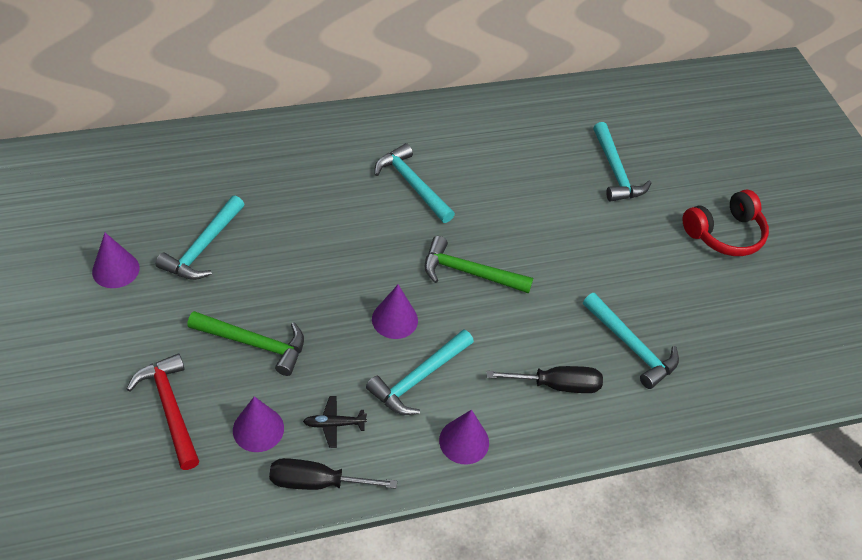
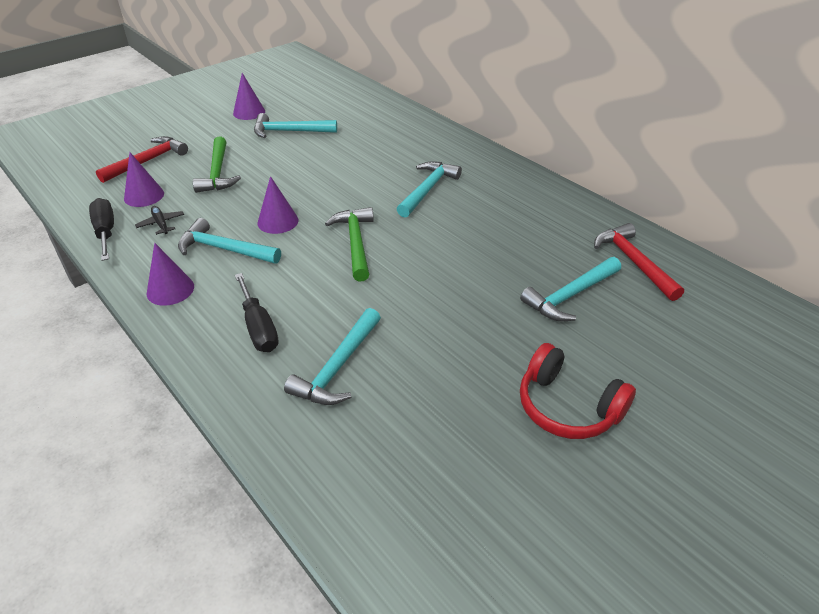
camera: 70 degrees right, 10 degrees down
none -> red hammer [594,223,684,301]

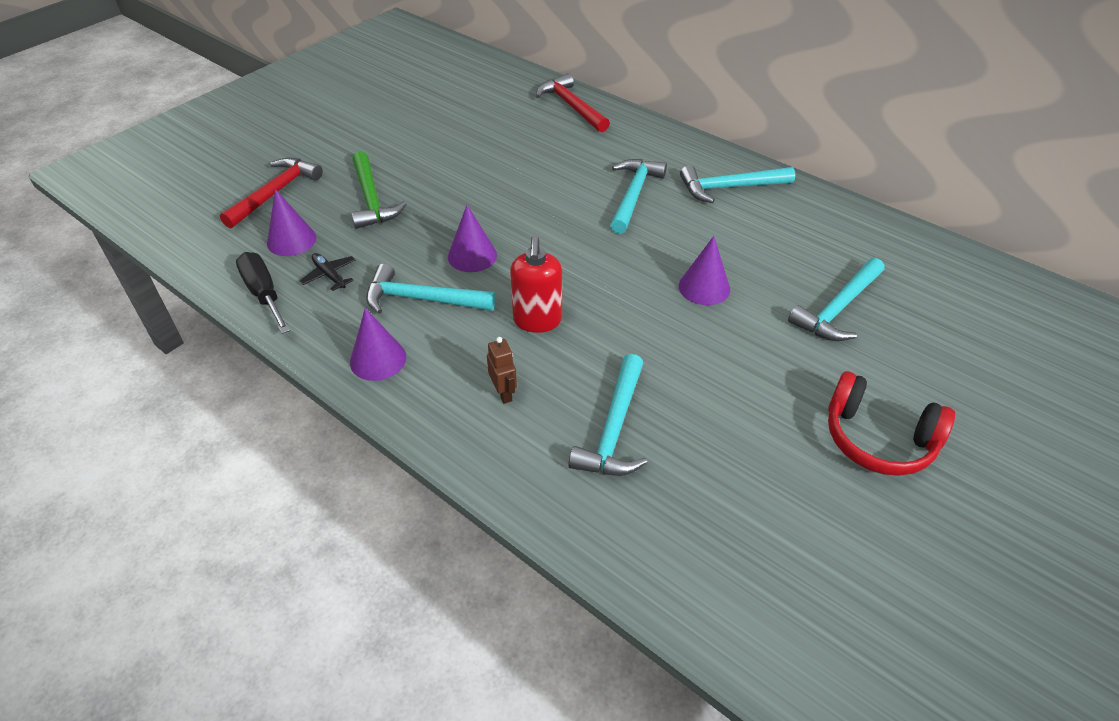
camera: 10 degrees left, 5 degrees up
purple cone [233,73,265,120] -> purple cone moved to [679,236,730,305]
black screwdriver [235,273,279,352] -> brown robot [487,337,517,404]
turquoise hammer [254,113,337,138] -> turquoise hammer moved to [680,165,795,203]
green hammer [325,207,374,282] -> none
red hammer [594,223,684,301] -> red hammer moved to [536,73,610,132]
none -> red soap dispenser [510,236,562,333]

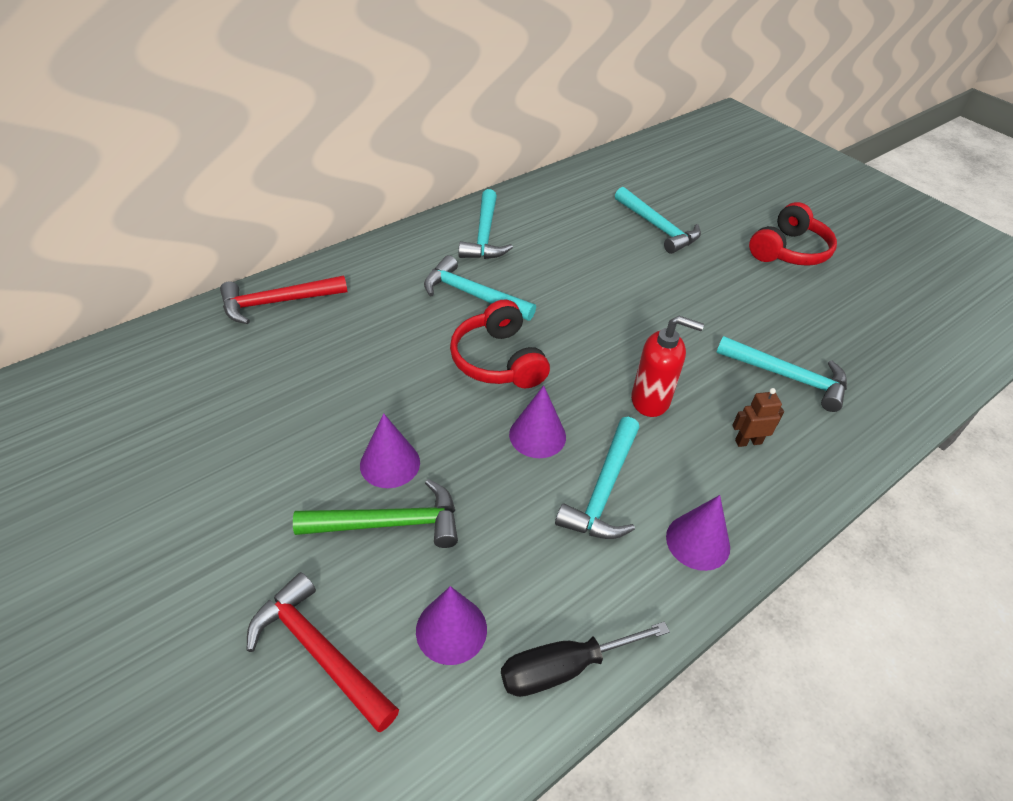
camera: 80 degrees left, 0 degrees up
black plane [300,253,355,291] -> none
purple cone [679,236,730,305] -> purple cone moved to [360,413,420,488]
none -> red headphones [450,300,550,388]

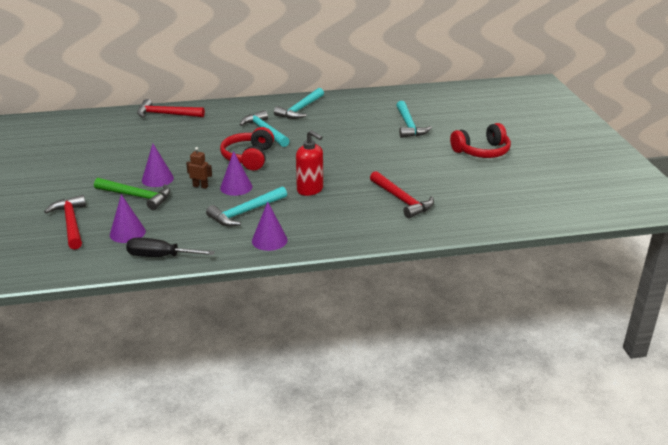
camera: 30 degrees right, 15 degrees down
turquoise hammer [716,336,847,412] -> red hammer [370,171,434,218]
brown robot [732,388,784,447] -> brown robot moved to [186,147,212,189]

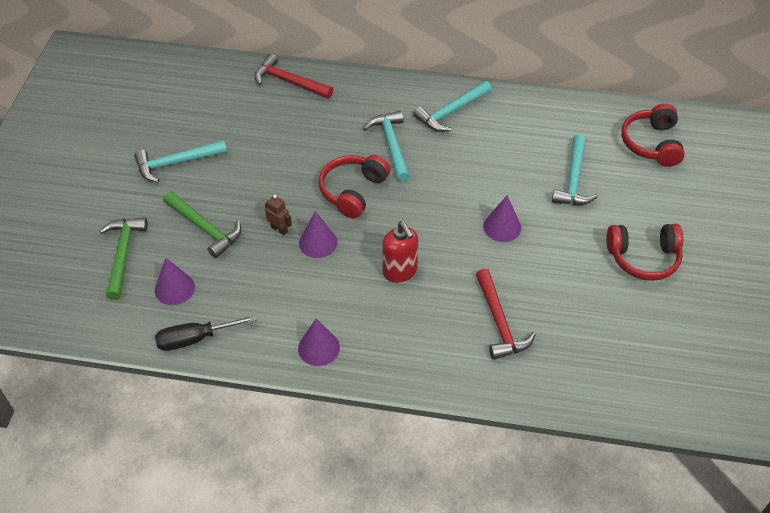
camera: 20 degrees right, 20 degrees up
red hammer [44,195,86,250] -> green hammer [100,217,148,300]
black screwdriver [126,237,215,257] -> black screwdriver turned 45 degrees counterclockwise [155,315,256,351]
purple cone [142,144,174,187] -> purple cone moved to [483,195,521,242]
turquoise hammer [206,186,287,227] -> turquoise hammer moved to [134,140,227,182]
none -> red headphones [621,104,685,167]

